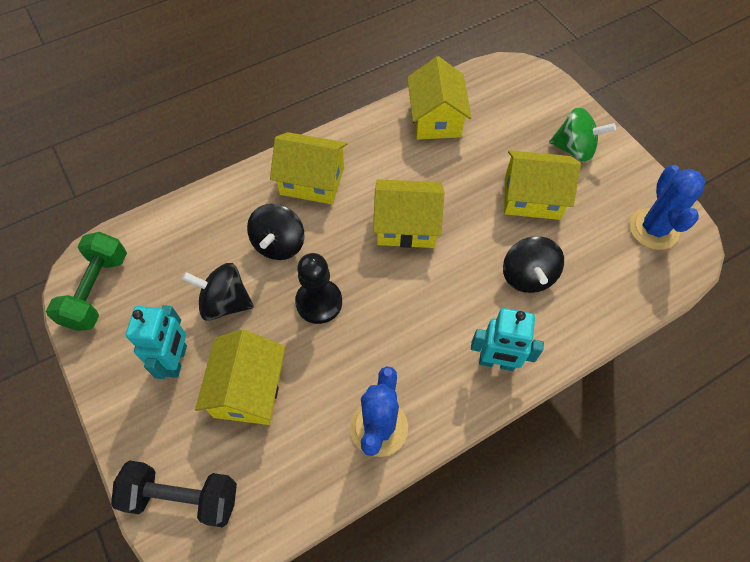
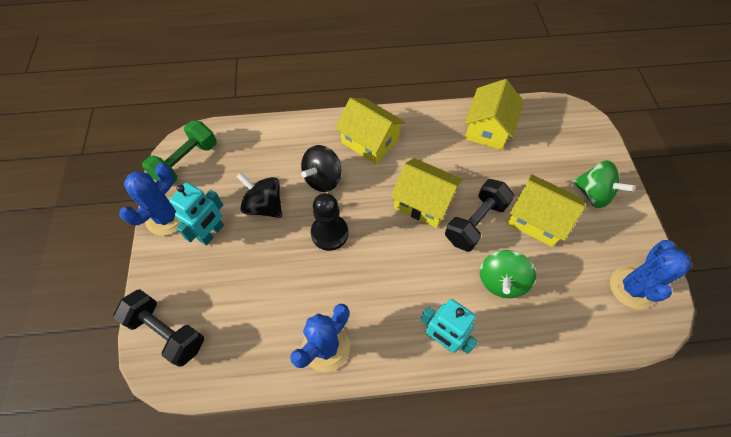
camera: 25 degrees right, 0 degrees up
yellow house [195,329,285,425] -> none
black spinning top [503,236,564,293] -> green spinning top [480,250,536,298]
none -> blue cactus [119,163,181,236]
none -> black dumbbell [445,179,514,252]

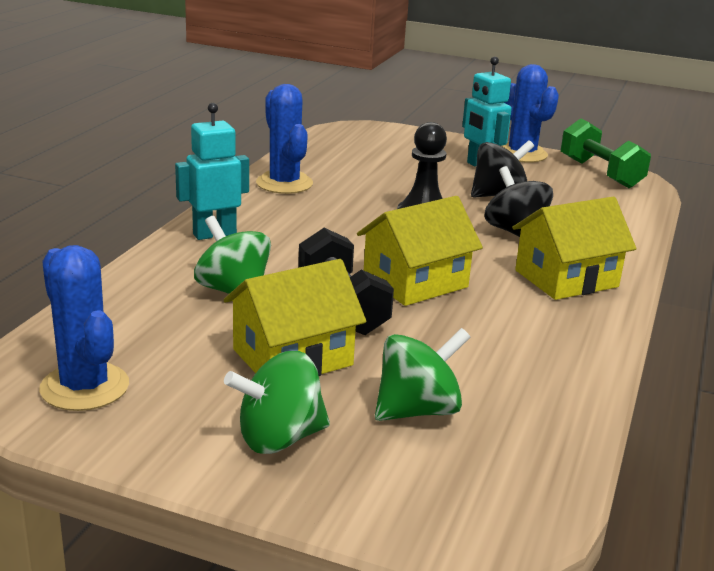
camera: 115 degrees right, 35 degrees down
black dumbbell [113,289,204,367] -> none
yellow house [464,79,524,150] -> none
none -> green spinning top [375,328,470,421]

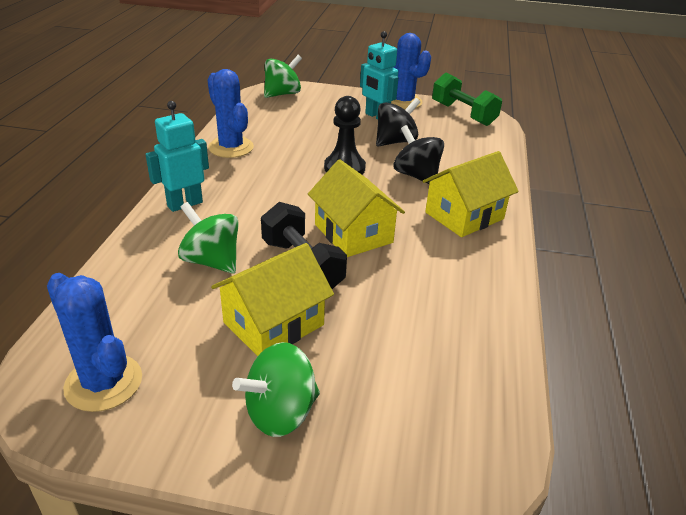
camera: 10 degrees left, 10 degrees up
yellow house [357,196,483,306] -> yellow house turned 75 degrees counterclockwise [308,159,405,257]
green spinning top [375,328,470,421] -> green spinning top moved to [264,55,302,98]

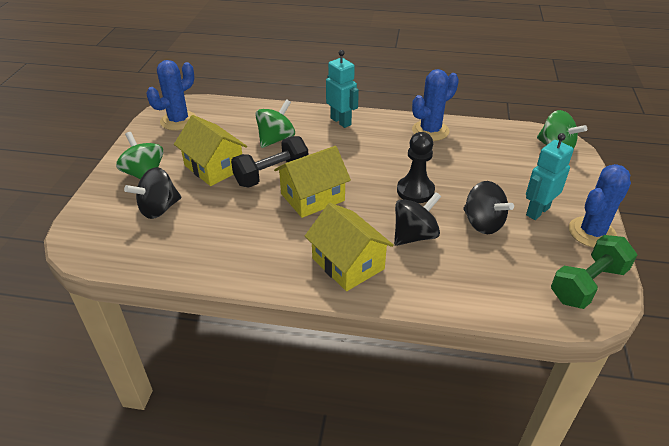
camera: 90 degrees right, 5 degrees up
none -> black spinning top [124,167,181,219]

